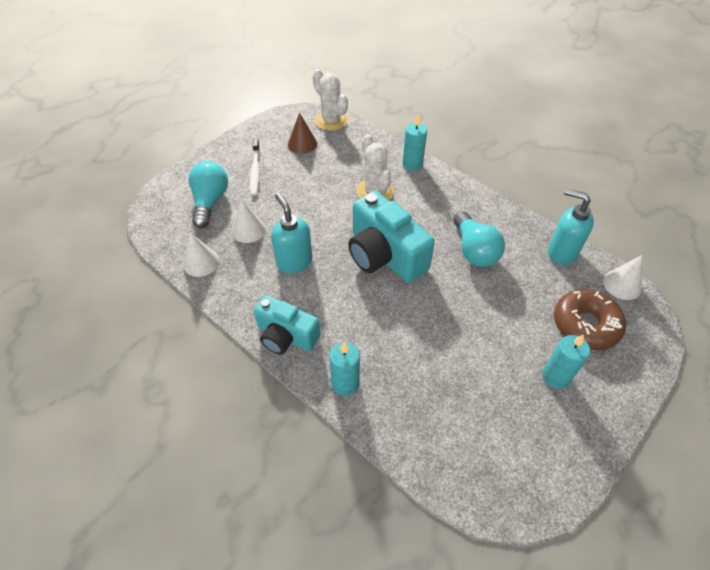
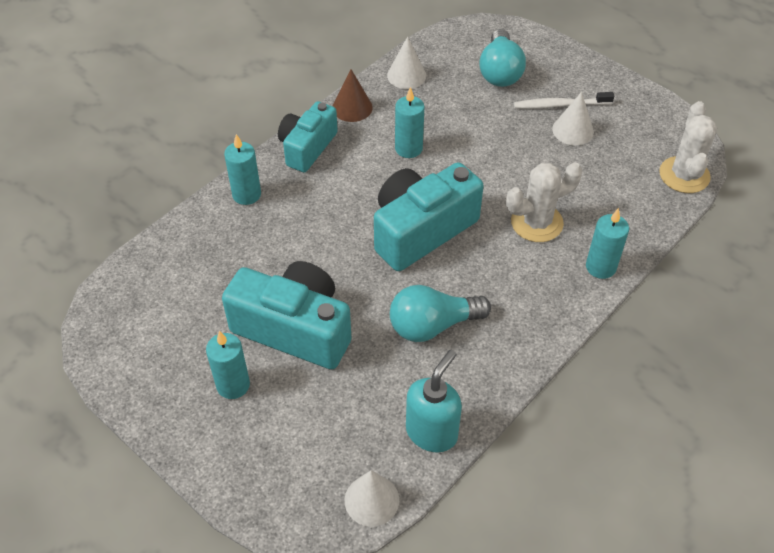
camera: 90 degrees right, 0 degrees up
turquoise light bulb [189,161,228,228] -> turquoise light bulb turned 90 degrees clockwise [479,29,526,87]
white cone [231,199,266,243] -> white cone moved to [552,92,594,145]
turquoise soap dispenser [271,193,312,274] -> turquoise candle [395,87,425,158]
brown cone [288,112,317,154] -> brown cone moved to [333,69,373,122]
white cactus [312,69,348,131] -> white cactus turned 45 degrees counterclockwise [659,101,717,193]
brown donut [554,289,626,350] -> none
none -> turquoise camera [222,261,351,369]

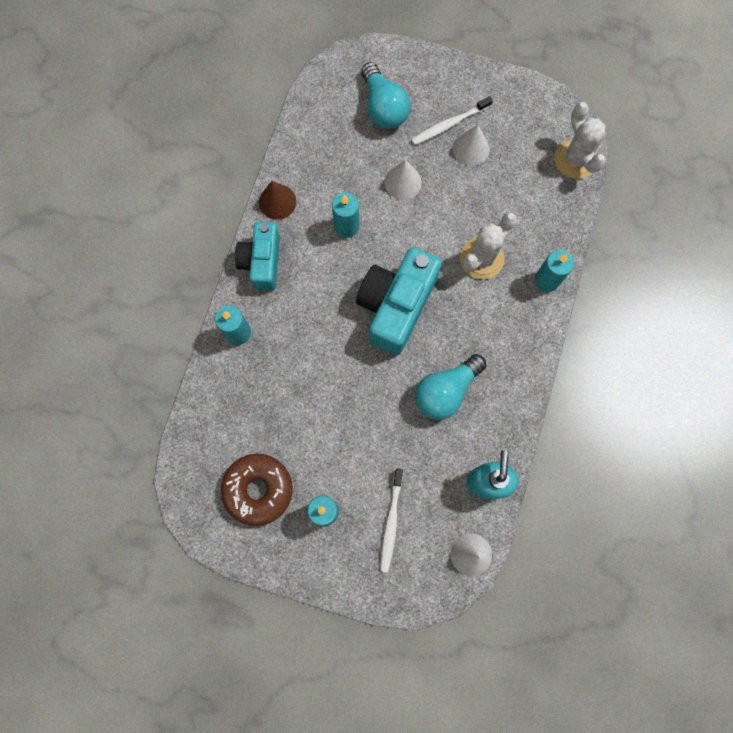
camera: 25 degrees left, 25 degrees up
turquoise camera [222,261,351,369] -> none
white cone [387,37,426,89] -> white cone moved to [384,160,422,200]
none -> brown donut [221,454,293,526]
none -> white toothbrush [380,469,403,572]

